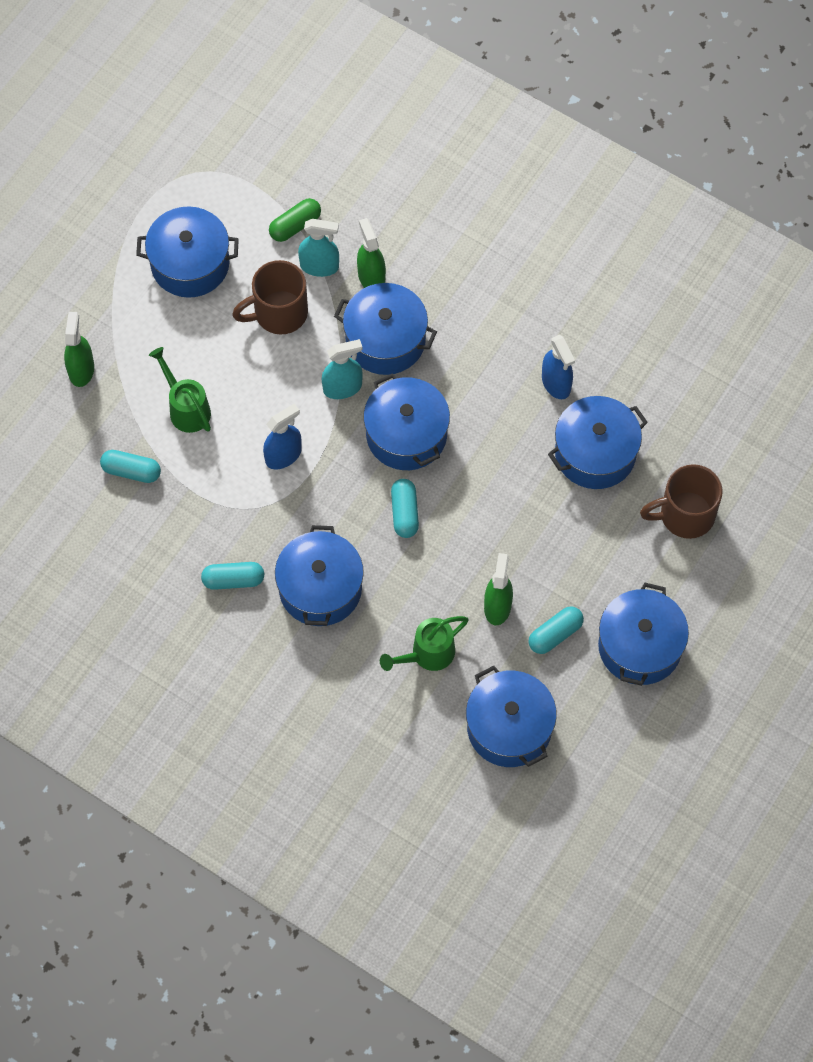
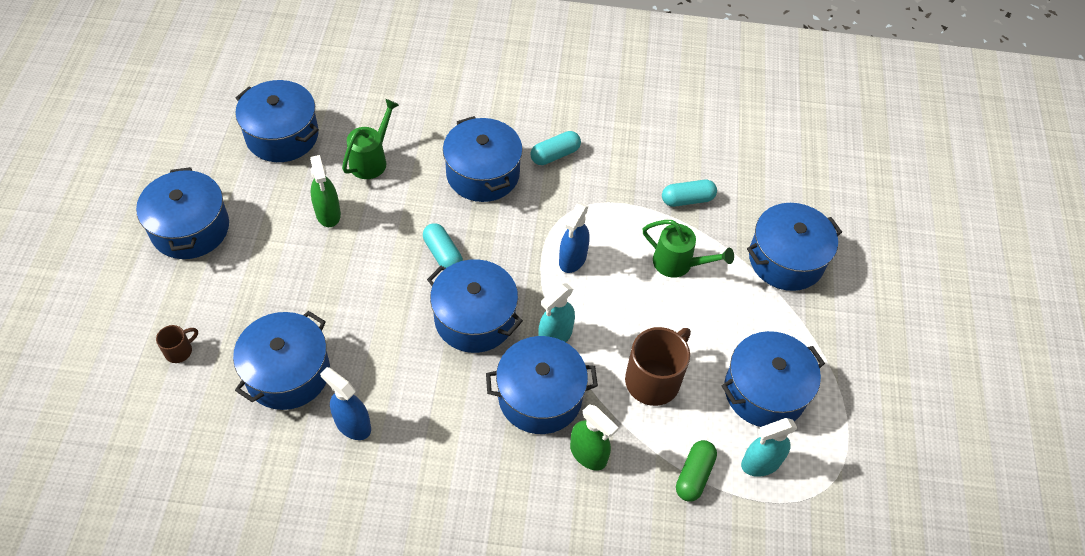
camera: 150 degrees right, 10 degrees down
green spray bottle [64,312,94,387] -> blue pot [747,203,842,291]
turquoise spray bottle [298,219,339,277] -> turquoise spray bottle moved to [741,418,797,477]
turquoise capsule [529,606,584,654] -> none
brown mug [640,464,723,539] -> brown mug [156,325,198,363], size x0.49

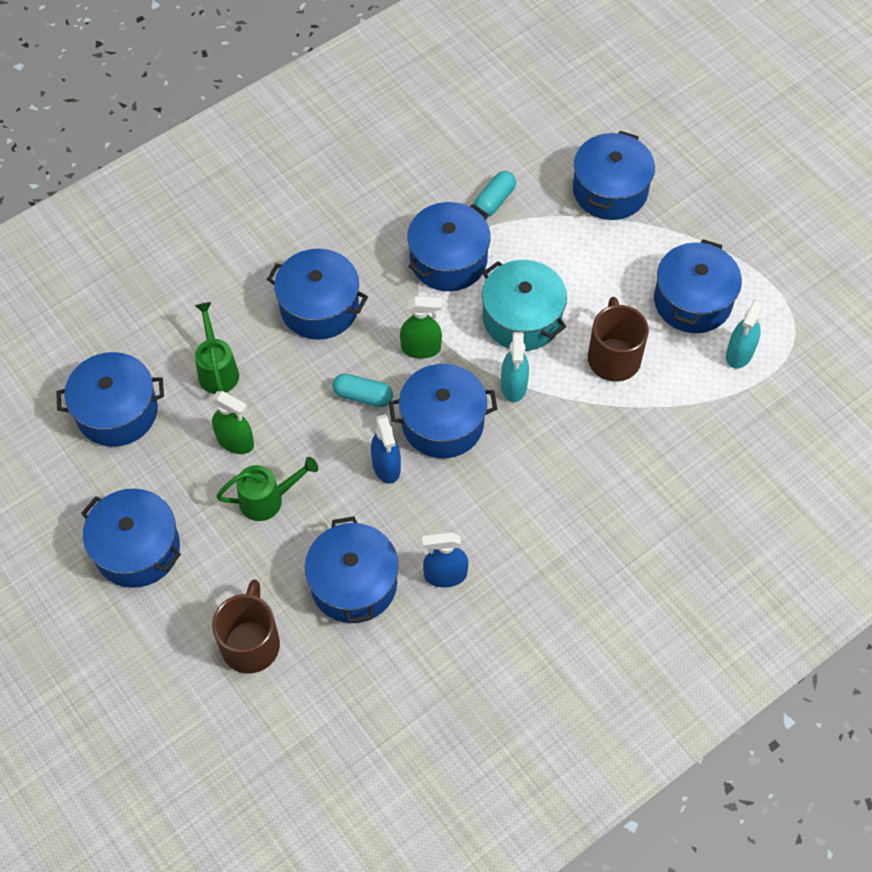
camera: 40 degrees left, 5 degrees up
brown mug [156,325,198,363] -> brown mug [212,579,280,673], size x2.05
blue pot [486,336,598,434] -> blue pot moved to [407,202,491,291]
turquoise capsule [531,131,581,165] -> none
blue spray bottle [559,203,590,273] -> blue spray bottle moved to [371,414,401,484]
green spray bottle [570,404,619,471] -> green spray bottle moved to [400,296,442,359]
green watering can [643,220,734,278] -> green watering can moved to [216,457,318,521]
green capsule [676,440,717,502] -> none
none -> turquoise pot [482,260,567,351]

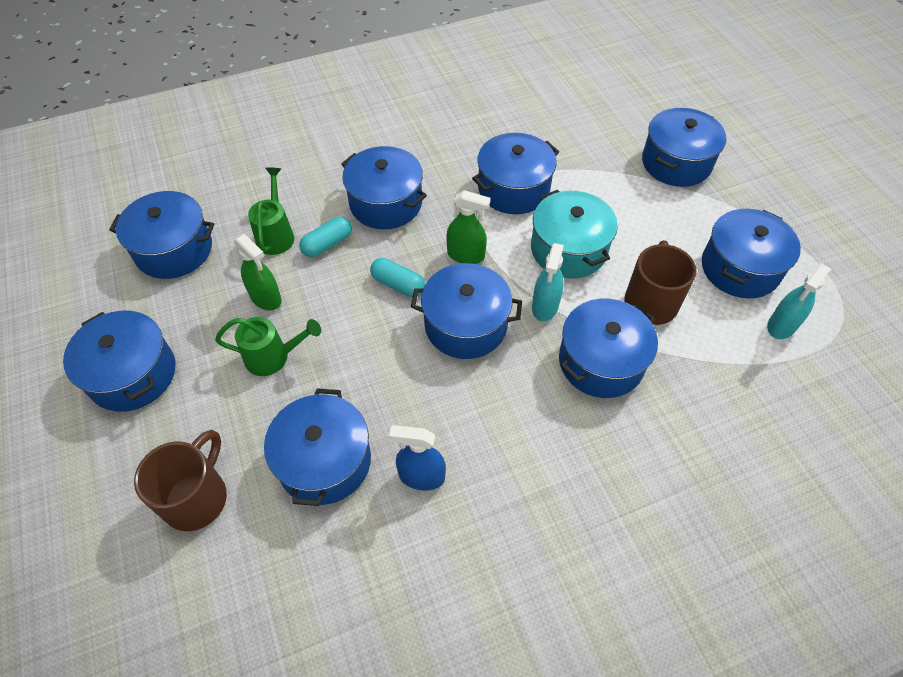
camera: 15 degrees right, 5 degrees down
blue spray bottle [371,414,401,484] -> none
turquoise capsule [474,171,516,217] -> turquoise capsule moved to [299,216,352,257]
none -> blue pot [559,299,658,398]

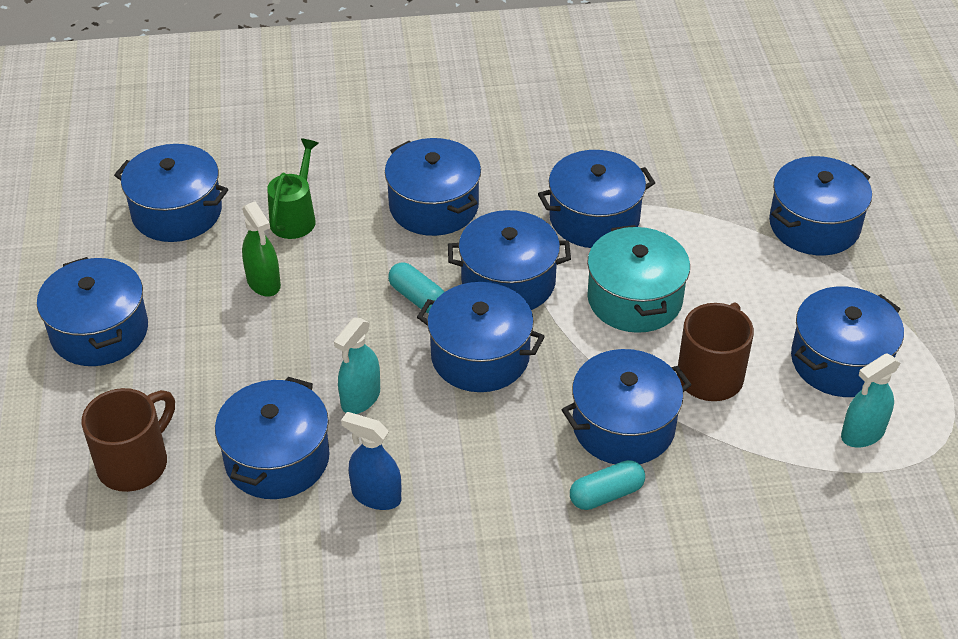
camera: 15 degrees right, 10 degrees down
green watering can [215,317,321,376] -> none
turquoise capsule [299,216,352,257] -> turquoise capsule moved to [570,460,645,510]
green spray bottle [446,190,491,264] -> blue pot [448,210,571,310]
turquoise spray bottle [532,243,564,321] -> turquoise spray bottle moved to [334,318,380,414]

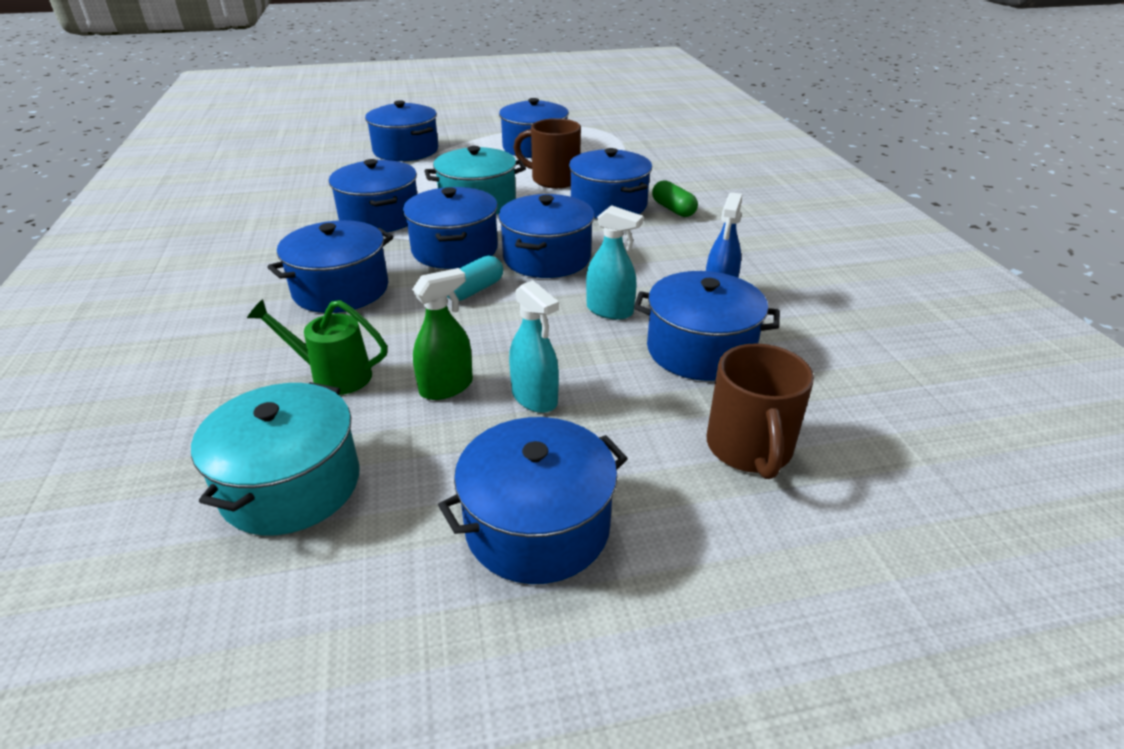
camera: 95 degrees left, 10 degrees down
brown mug [81,388,175,492] -> brown mug turned 120 degrees counterclockwise [707,343,814,479]
blue pot [114,144,228,242] -> turquoise pot [191,382,360,535]
turquoise capsule [570,460,645,510] -> green capsule [652,180,698,217]
turquoise spray bottle [841,354,900,448] -> turquoise spray bottle moved to [509,280,559,413]

